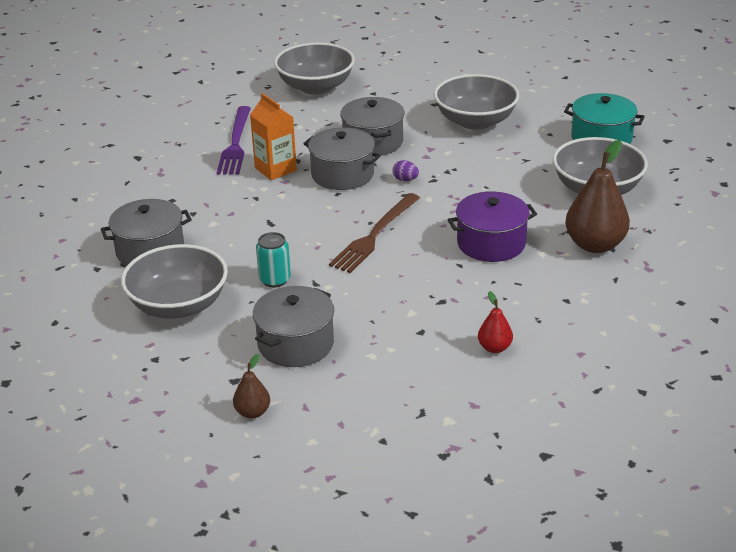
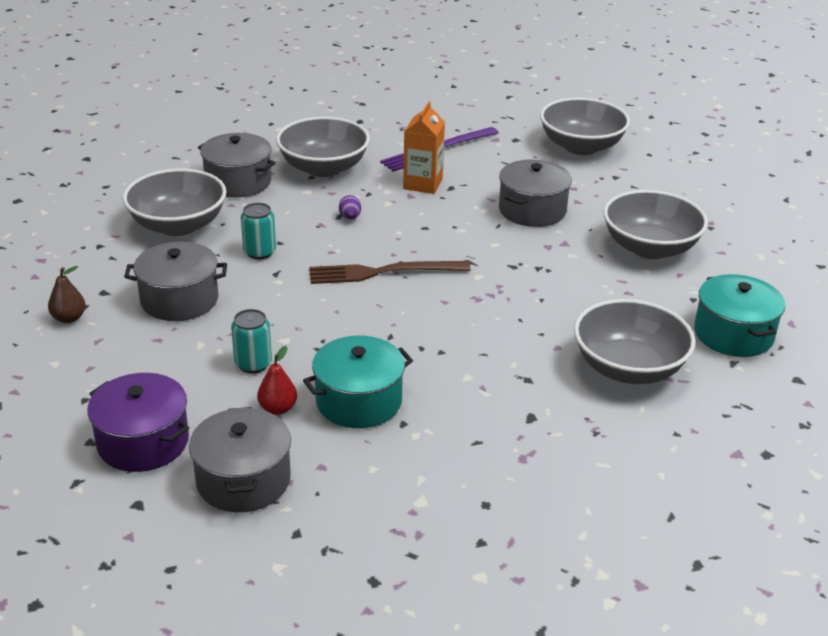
camera: 50 degrees right, 0 degrees up
grey pot [303,127,381,190] -> grey pot moved to [189,407,291,512]
purple egg [393,160,419,181] -> purple egg moved to [339,195,361,219]
purple pot [448,191,537,262] -> purple pot moved to [87,373,189,472]
brown pear [565,140,630,253] -> none
none -> turquoise can [231,309,272,373]
none -> grey bowl [276,117,370,177]
none -> turquoise pot [303,336,413,428]

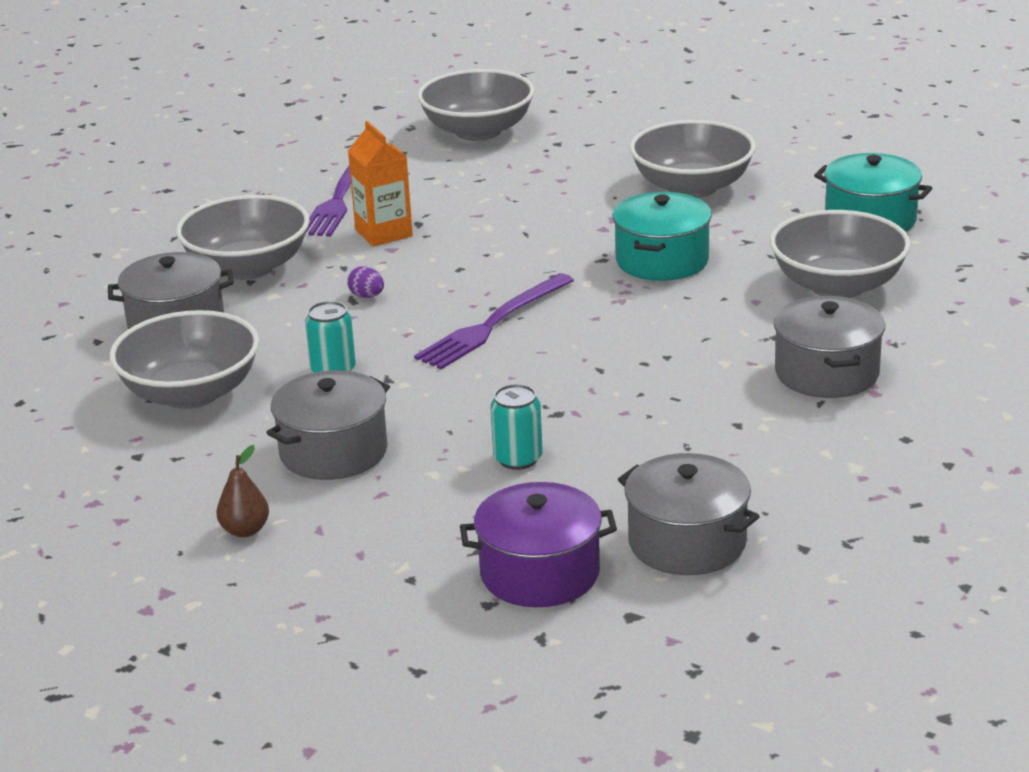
camera: 40 degrees left, 5 degrees down
red pear [257,346,297,415] -> none
turquoise pot [303,336,413,428] -> turquoise pot moved to [612,192,712,281]
brown fork [309,261,470,284] -> purple fork [414,273,574,369]
grey pot [499,160,572,227] -> grey pot moved to [773,296,885,398]

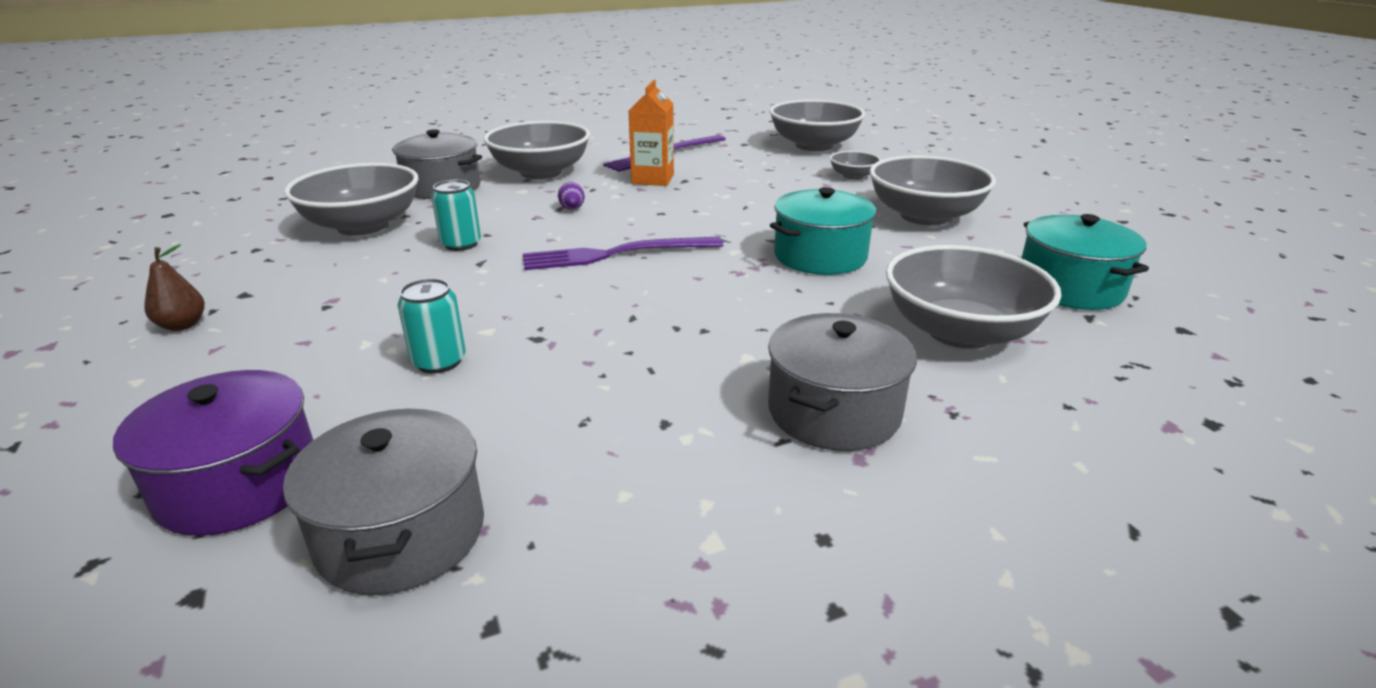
camera: 35 degrees right, 0 degrees up
grey pot [266,370,390,480] -> none
none -> grey bowl [830,151,881,180]

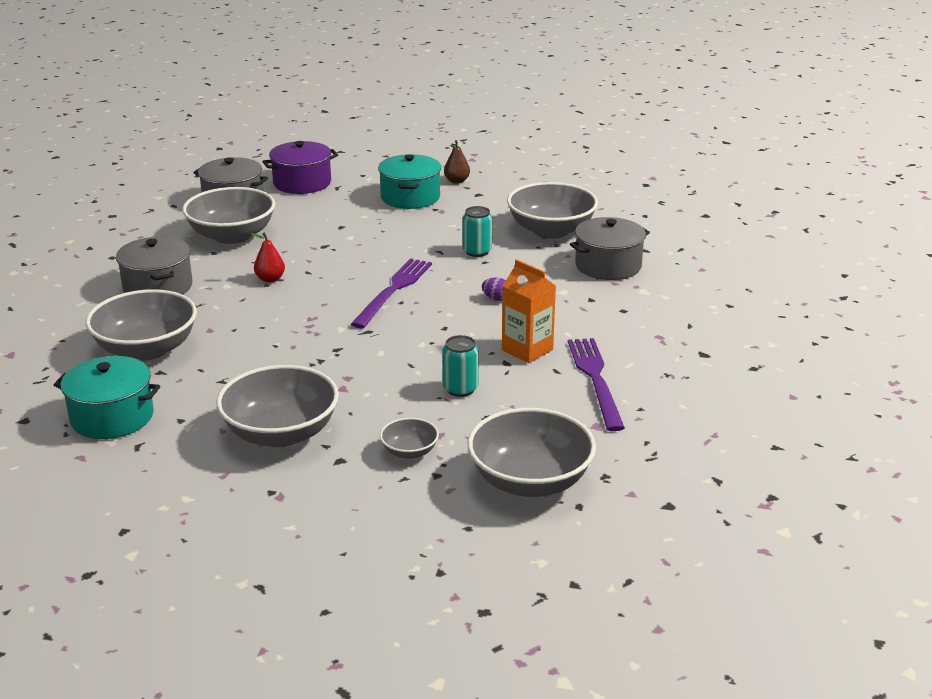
camera: 125 degrees right, 0 degrees up
turquoise can [397,278,466,374] -> turquoise can moved to [443,335,479,397]
grey bowl [484,121,590,179] -> grey bowl moved to [182,187,275,244]
turquoise pot [770,187,877,275] -> turquoise pot moved to [378,154,441,209]
none -> red pear [251,233,285,283]

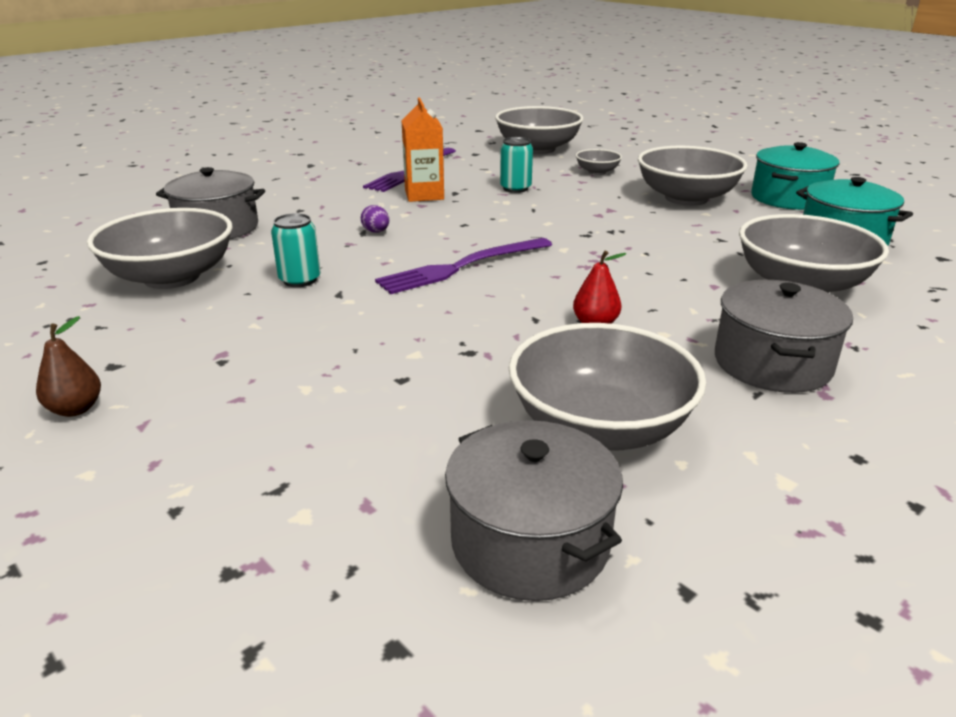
camera: 145 degrees left, 0 degrees up
purple pot [262,141,338,194] -> none
turquoise pot [378,154,441,209] -> turquoise pot moved to [751,142,840,210]

